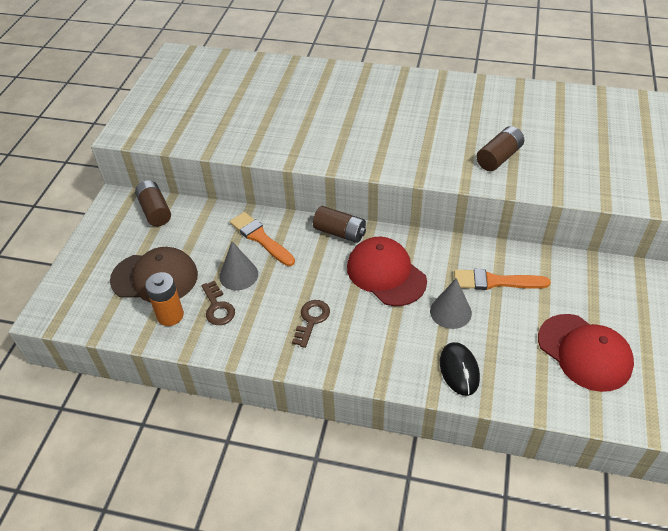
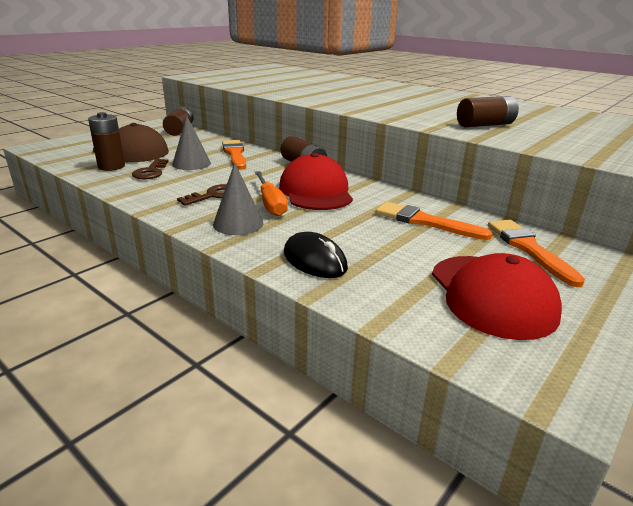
camera: 25 degrees right, 20 degrees down
orange battery [145,272,184,326] -> brown battery [88,112,125,171]
grey cone [430,278,472,329] -> grey cone moved to [213,162,264,235]
black mouse [440,342,480,396] -> black mouse turned 60 degrees counterclockwise [284,232,348,278]
none -> orange screwdriver [255,171,288,216]
none -> orange brush [488,220,585,287]

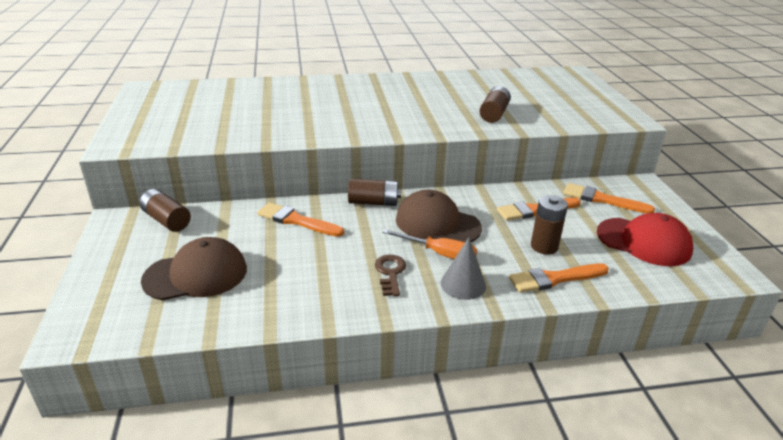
camera: 50 degrees left, 5 degrees up
brown battery [88,112,125,171] -> brown battery moved to [531,195,568,255]
brown key [132,159,169,179] -> none
grey cone [172,115,211,170] -> none
red cap [279,153,353,210] -> brown cap [396,189,482,242]
black mouse [284,232,348,278] -> orange brush [509,263,609,293]

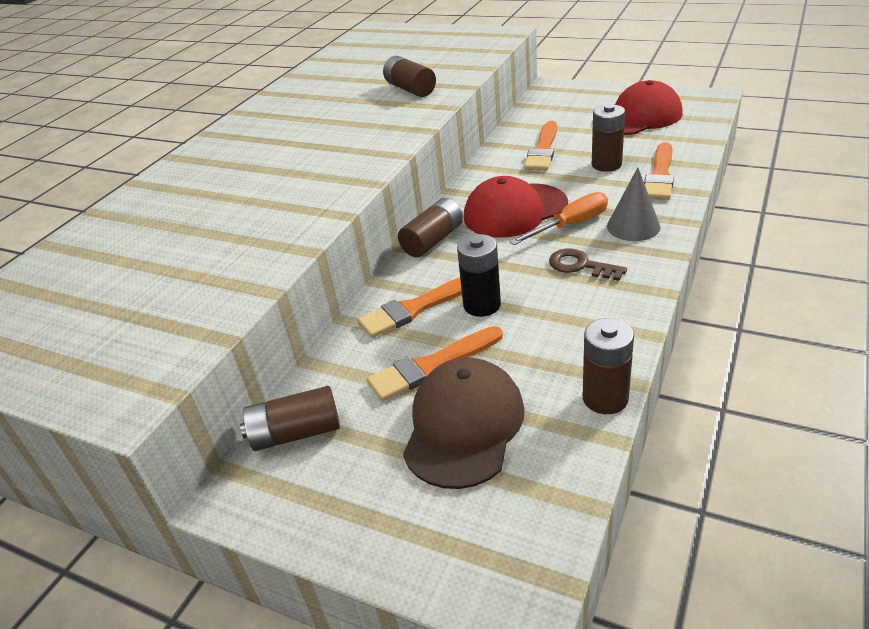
camera: 50 degrees left, 5 degrees up
brown cap [396,189,482,242] -> red cap [464,176,568,238]
orange brush [564,183,655,214] -> orange brush moved to [367,326,503,401]
none -> black battery [457,234,501,317]
none -> brown battery [583,318,634,414]

